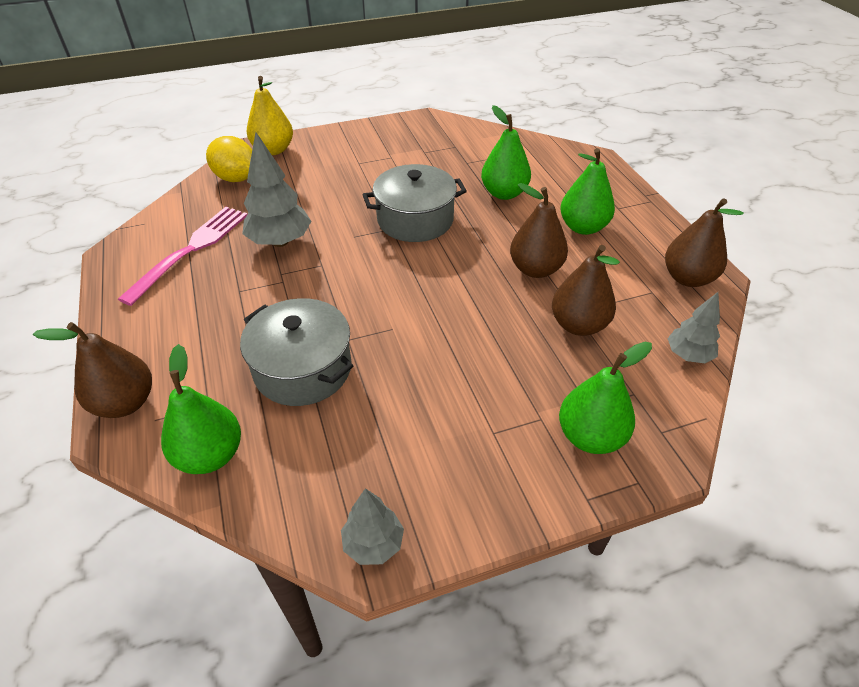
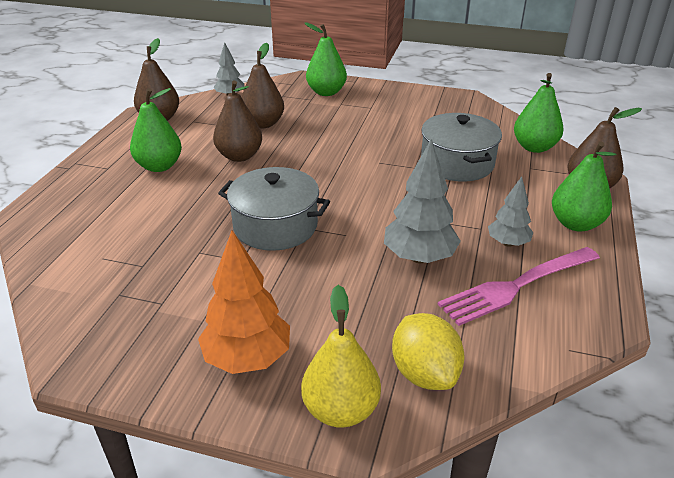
camera: 145 degrees left, 10 degrees down
grey tree [341,488,404,565] -> grey tree moved to [488,176,533,247]
green pear [481,105,531,200] -> green pear moved to [552,142,616,232]
none -> orange tree [198,230,290,374]

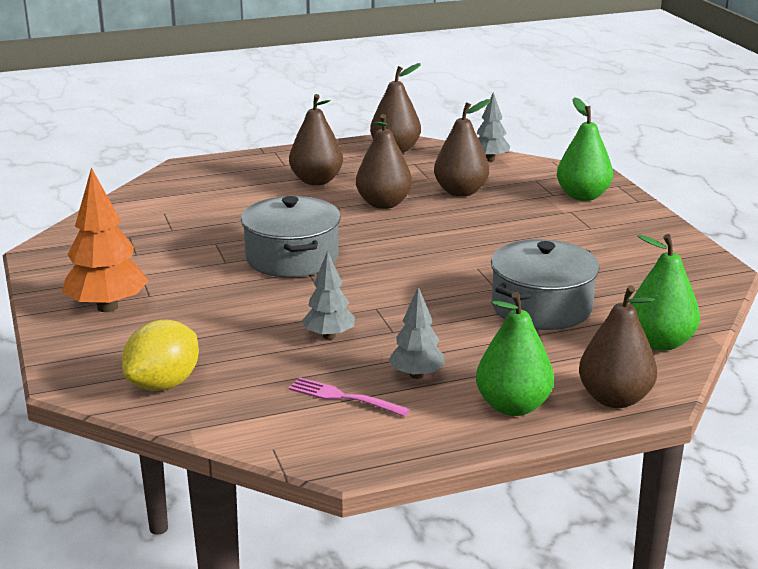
camera: 55 degrees right, 10 degrees down
green pear [130,88,182,172] -> brown pear [289,94,343,185]
yellow pear [301,285,381,428] -> none
grey tree [384,139,461,263] -> grey tree [302,251,355,340], size x0.61
pink fork [438,247,600,326] -> pink fork [289,377,410,417], size x0.56

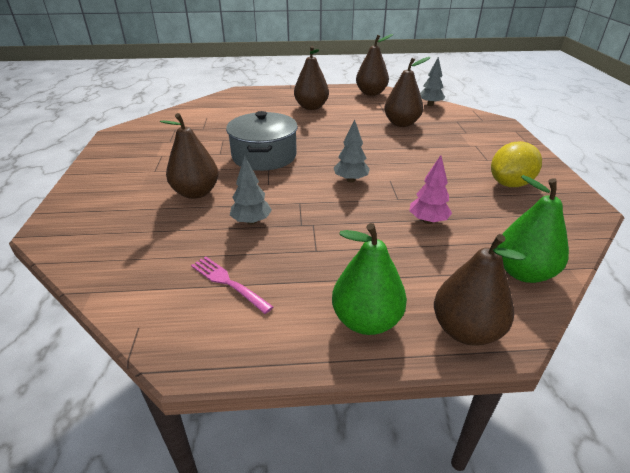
camera: 15 degrees right, 10 degrees up
orange tree [62,168,148,312] -> none
yellow lemon [122,319,199,391] -> yellow lemon moved to [491,141,542,187]
brown pear [356,114,412,209] -> brown pear moved to [160,113,219,199]
grey tree [389,287,445,379] -> grey tree moved to [334,119,370,182]
grey pot [491,239,599,330] -> pink tree [409,155,452,224]
green pear [557,97,613,201] -> none

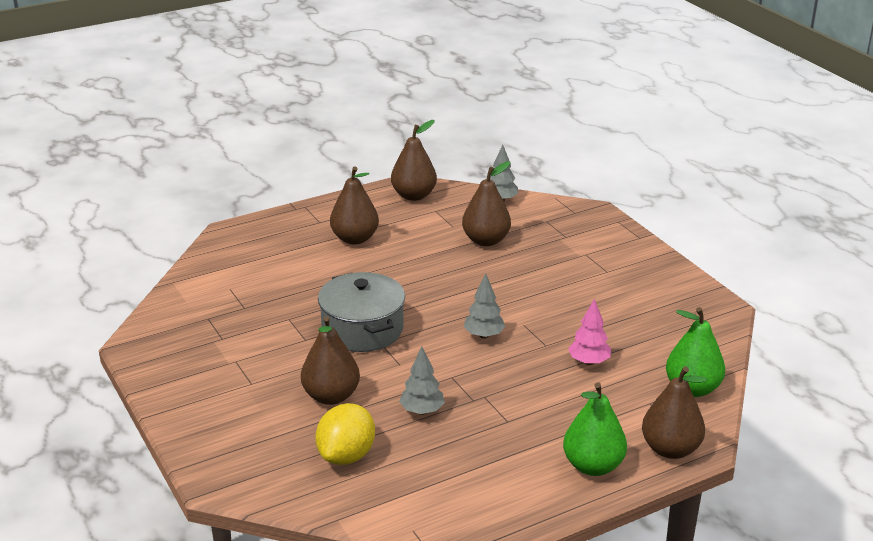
camera: 25 degrees left, 5 degrees down
pink fork [191,256,273,314] -> none
yellow lemon [491,141,542,187] -> yellow lemon moved to [315,403,375,465]

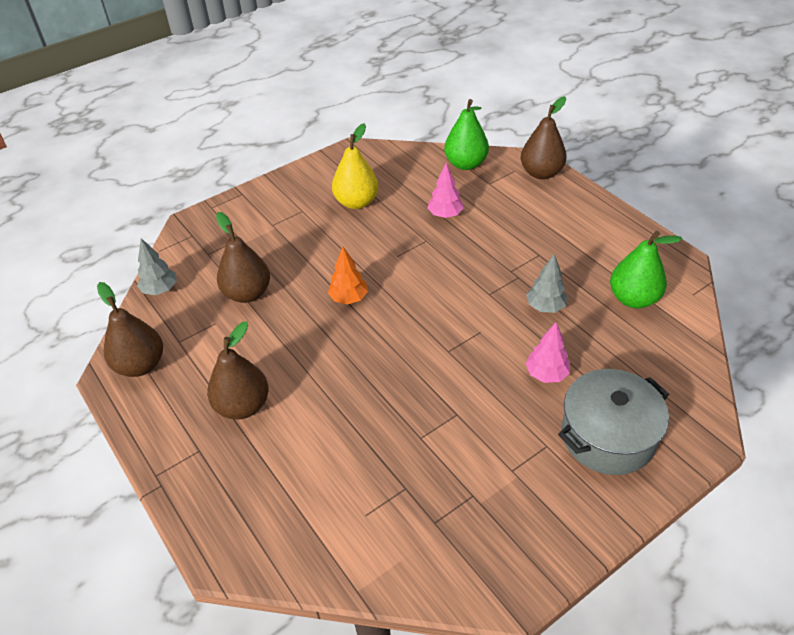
camera: 95 degrees left, 15 degrees up
brown pear [301,316,360,405] -> pink tree [525,322,570,383]
yellow lemon [315,403,375,465] -> none
grey pot [318,272,405,352] -> grey pot moved to [558,369,669,475]
grey tree [464,274,506,339] -> none
green pear [563,382,627,476] -> green pear moved to [610,231,683,308]
none -> orange tree [328,247,368,305]
none -> yellow pear [332,123,379,209]

